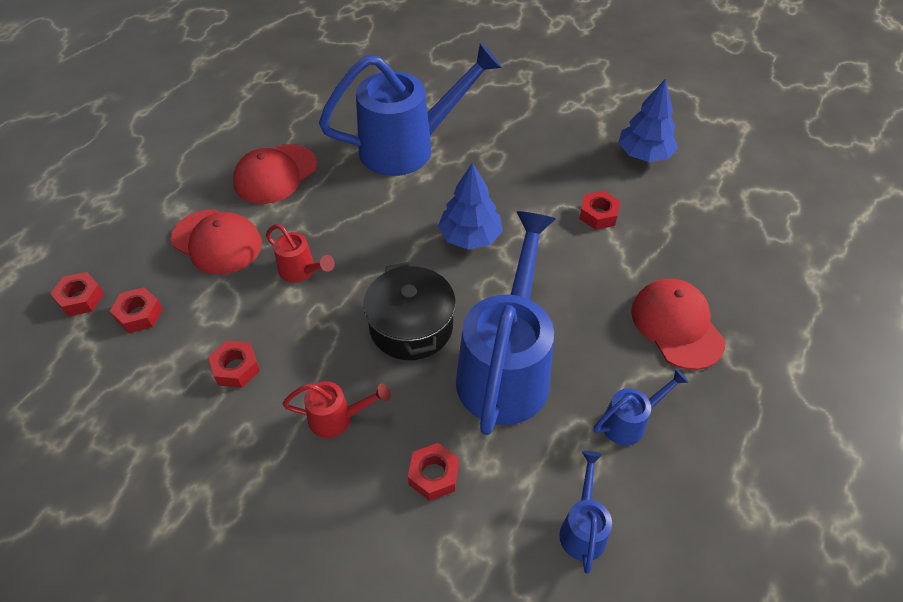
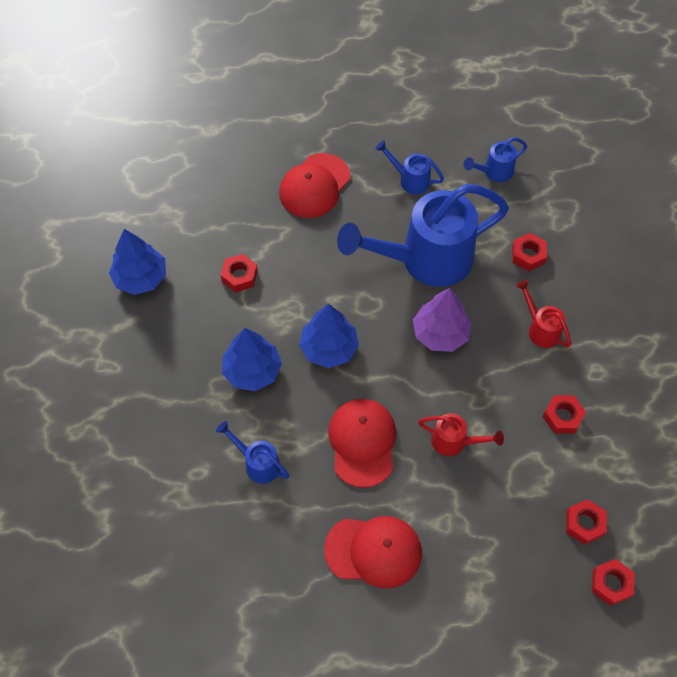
camera: 125 degrees left, 10 degrees up
red cap [171,209,262,275] -> red cap moved to [328,399,396,488]
red watering can [266,224,335,282] -> red watering can turned 105 degrees clockwise [418,413,504,456]
blue watering can [319,43,502,176] -> blue watering can [216,421,290,484], size x0.44
black pot [363,262,456,360] -> purple tree [413,288,472,352]
none -> blue tree [222,328,282,391]

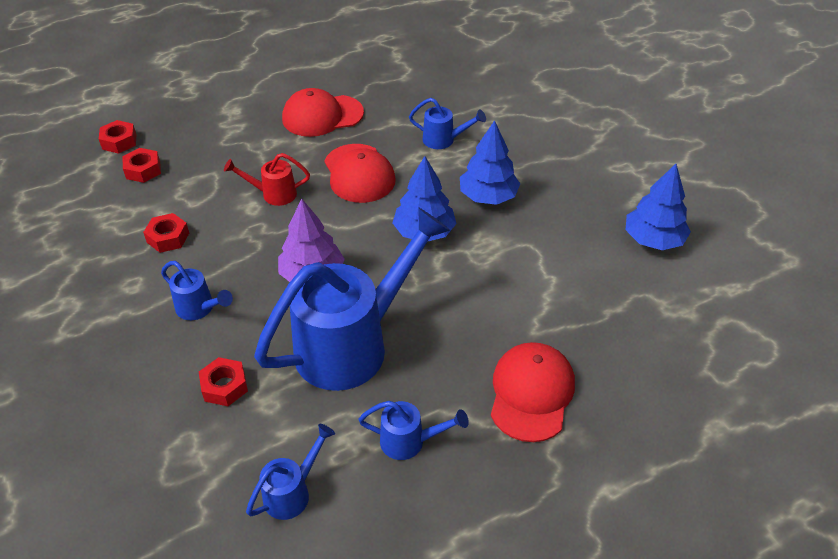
camera: 160 degrees right, 15 degrees down
red nut [221,254,258,292] -> none
red watering can [516,280,571,348] -> blue watering can [161,261,233,320]

